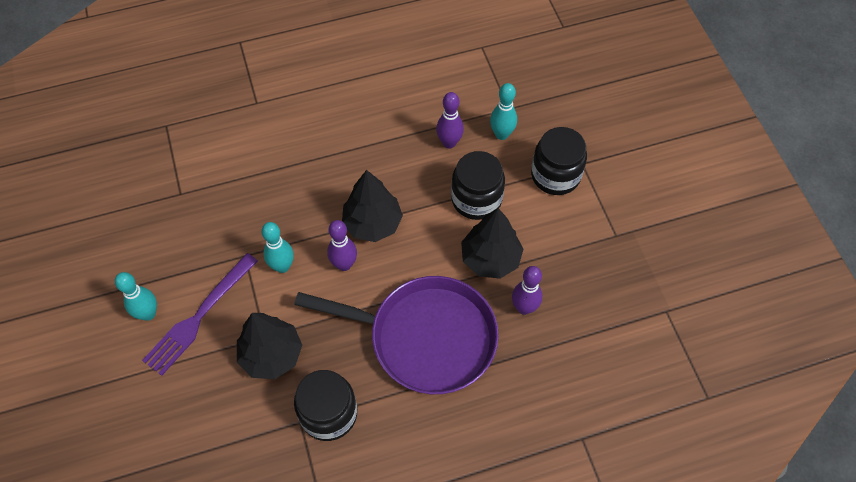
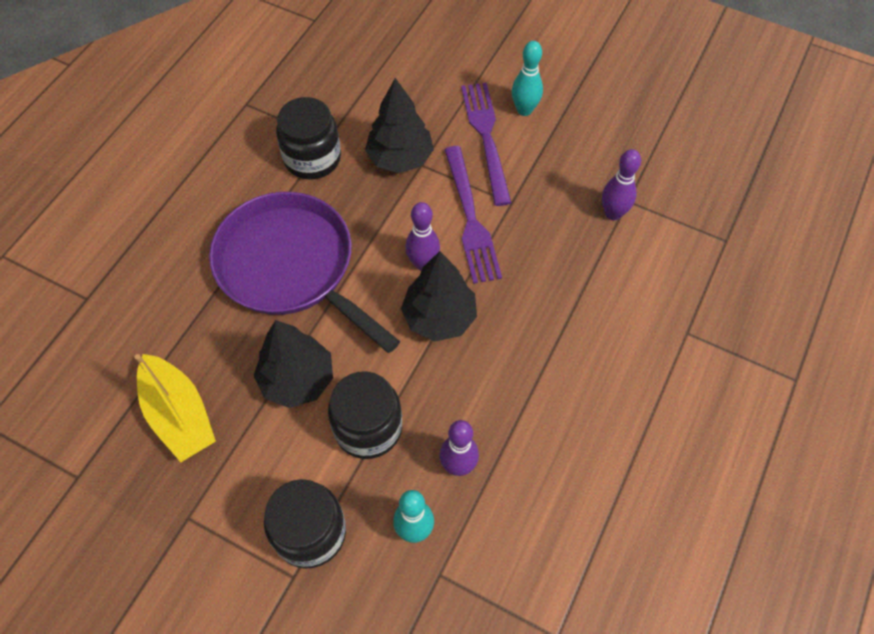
camera: 135 degrees right, 0 degrees up
turquoise bowling pin [261,222,294,273] -> purple fork [444,146,502,284]
purple pan [294,276,499,394] -> purple pan turned 75 degrees clockwise [209,192,400,353]
purple bowling pin [512,266,542,315] -> purple bowling pin moved to [602,149,641,220]
none -> yellow boat [134,354,216,462]

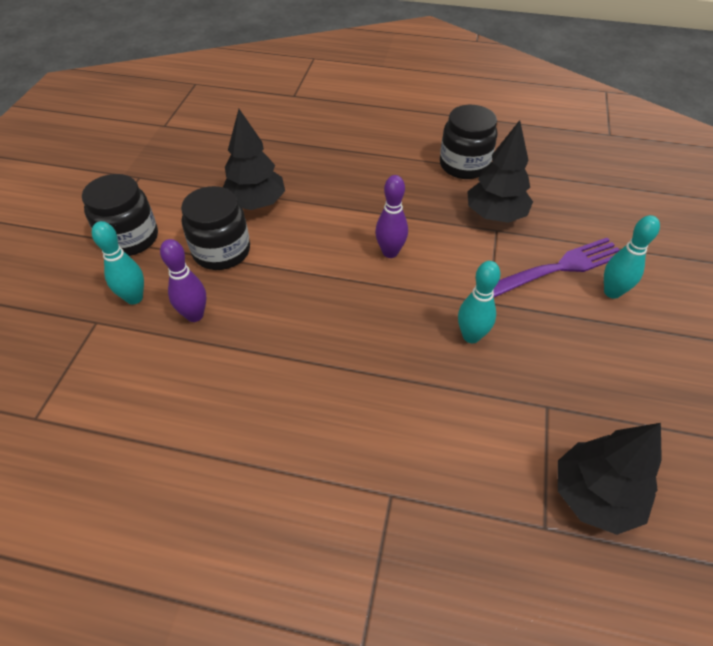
camera: 75 degrees right, 10 degrees down
yellow boat [134,354,216,462] -> none
purple pan [209,192,400,353] -> none
black tree [401,251,477,341] -> black tree moved to [558,423,662,535]
purple fork [444,146,502,284] -> none
purple bowling pin [602,149,641,220] -> none
none -> turquoise bowling pin [458,261,500,343]

